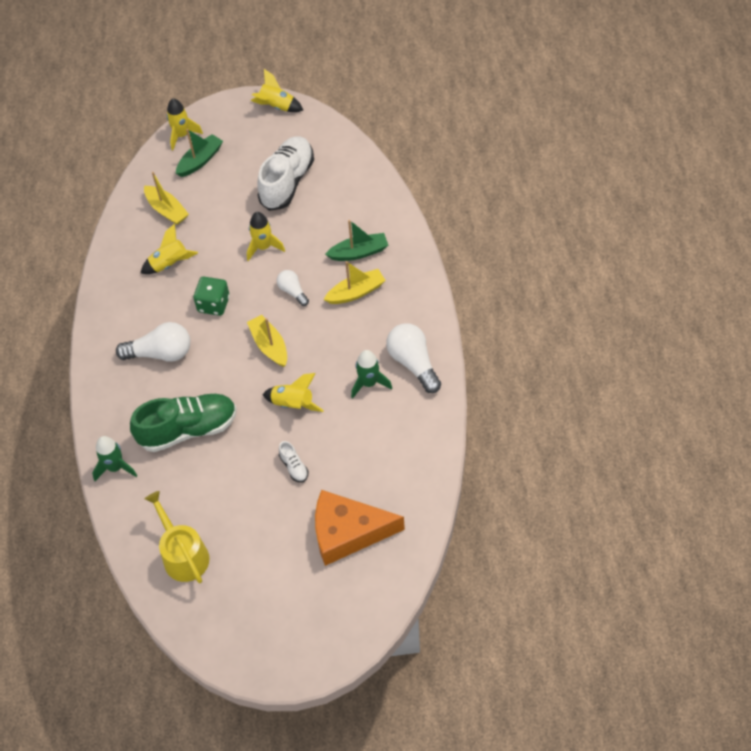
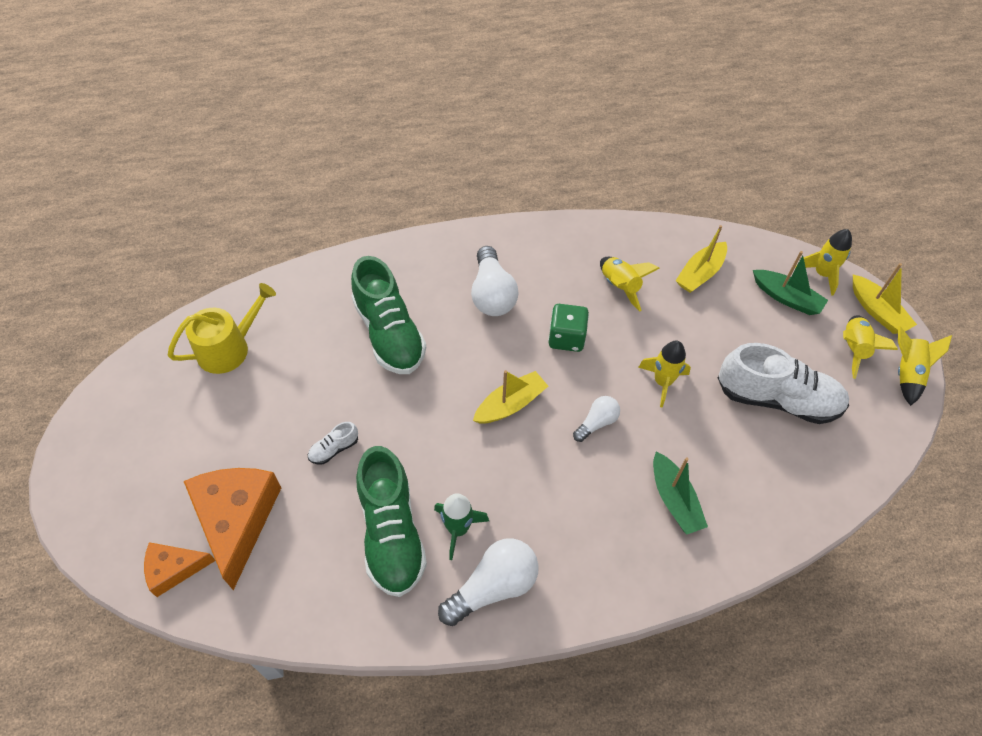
camera: 80 degrees right, 0 degrees up
green rocket [92,436,137,481] -> none
yellow rocket [262,373,324,412] -> yellow rocket moved to [843,315,898,379]
yellow boat [324,261,386,304] -> yellow boat moved to [853,263,917,334]
none -> orange cheese [144,542,216,597]
none -> green shoe [356,446,427,597]

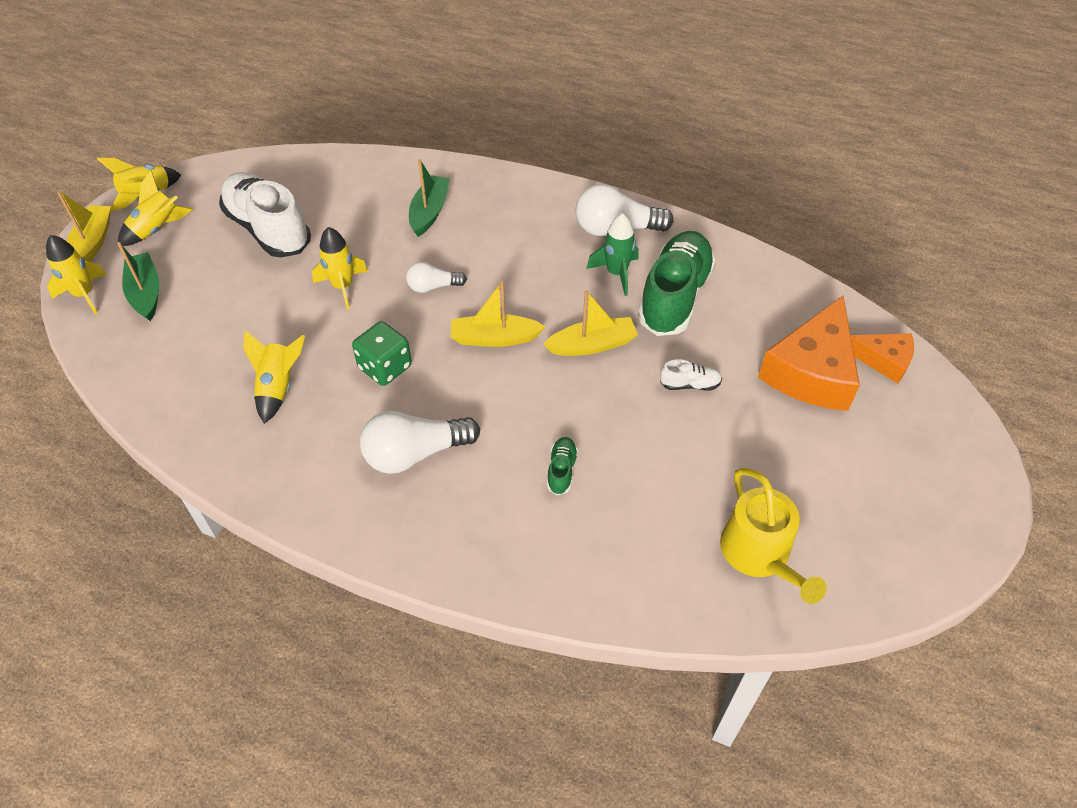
camera: 145 degrees left, 5 degrees down
yellow watering can [167,283,276,374] -> yellow watering can turned 105 degrees counterclockwise [720,468,827,604]
green shoe [351,256,426,374] -> green shoe [547,437,578,495], size x0.42
white light bulb [471,246,519,316] -> white light bulb turned 135 degrees counterclockwise [360,411,480,474]
yellow boat [676,225,727,293] -> yellow boat moved to [543,290,638,356]

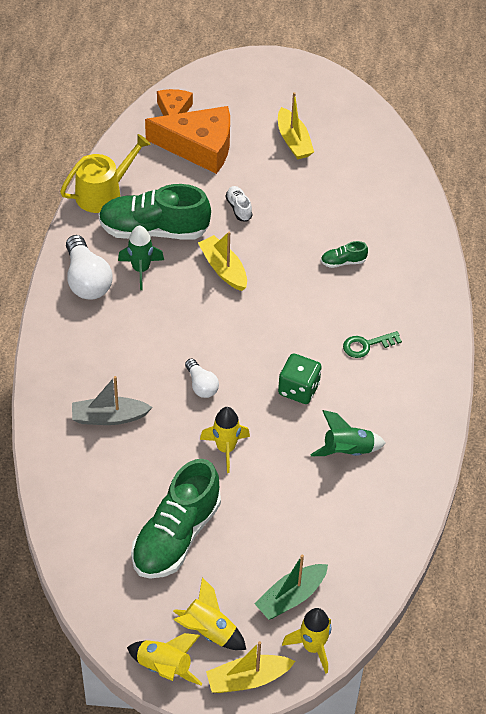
camera: 110 degrees left, 0 degrees up
white shoe [219,172,311,258] -> green shoe [131,459,221,579]
yellow rocket [243,330,305,424] -> green rocket [310,410,386,456]
white light bulb [360,411,480,474] -> green key [343,331,402,358]
green boat [409,159,450,237] -> grey boat [72,376,153,425]
yellow boat [451,281,546,347] -> yellow boat moved to [278,92,314,160]
yellow watering can [720,468,827,604] -> yellow watering can moved to [60,134,151,213]

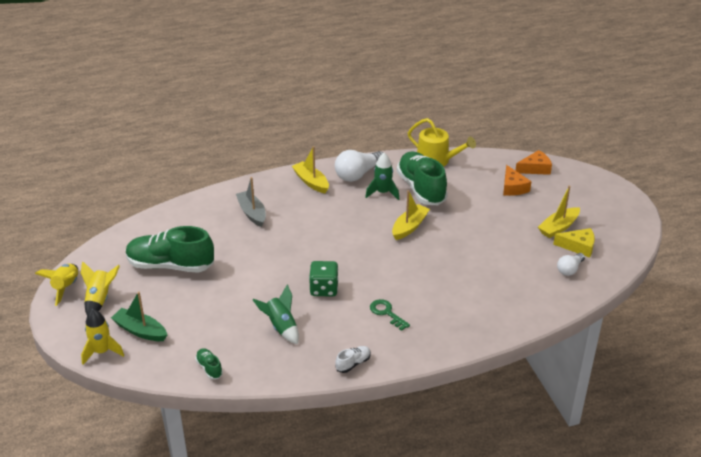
camera: 70 degrees right, 15 degrees down
orange cheese [145,106,230,174] -> orange cheese [503,165,532,196], size x0.55
white light bulb [185,358,219,398] -> white light bulb moved to [557,253,585,276]
yellow rocket [200,407,250,473] -> none
yellow boat [206,641,295,693] -> yellow boat moved to [292,146,329,194]
white shoe [226,186,253,222] -> white shoe moved to [335,346,371,373]
green shoe [321,241,368,268] -> green shoe moved to [195,348,223,379]
none -> yellow cheese [553,228,595,258]

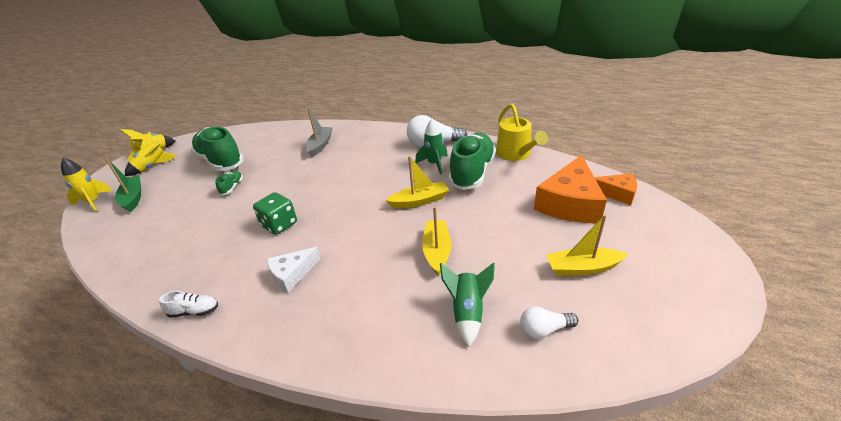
camera: 40 degrees right, 0 degrees up
green shoe [195,348,223,379] -> green shoe moved to [215,171,243,195]
green rocket [253,285,299,344] -> green rocket moved to [440,262,495,347]
yellow boat [292,146,329,194] -> yellow boat moved to [422,207,451,275]
green key [370,299,410,331] -> white cheese [266,247,321,293]
orange cheese [503,165,532,196] -> orange cheese [534,155,607,223], size x1.82
yellow cheese [553,228,595,258] -> none

